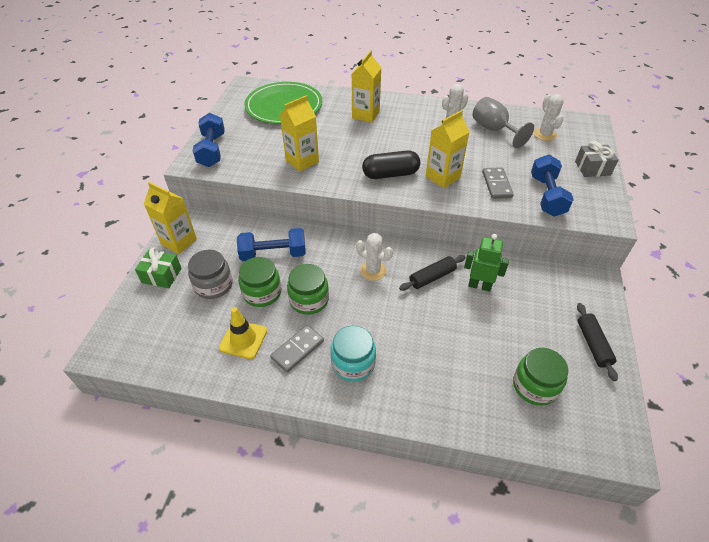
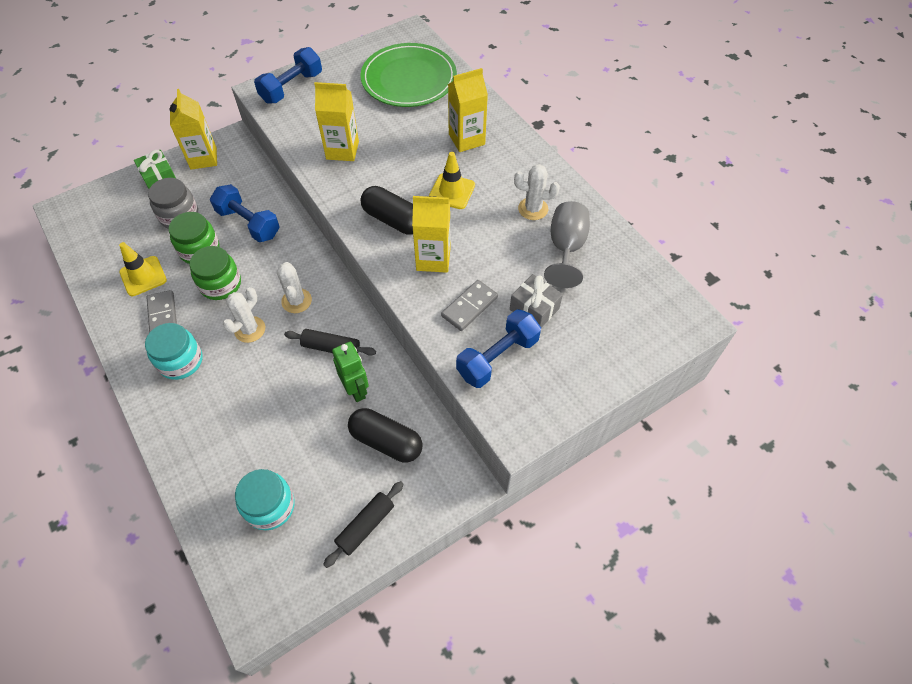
camera: 45 degrees right, 10 degrees up
grey domino [270,325,324,373] -> grey domino turned 75 degrees clockwise [146,290,177,333]
green jar [513,348,568,406] -> turquoise jar [235,469,295,530]
white cactus [534,94,564,141] -> white cactus moved to [223,287,265,343]
grey gift [575,141,619,177] -> grey gift moved to [510,274,563,328]
none -> black capsule [348,408,422,462]
none -> yellow traffic cone [429,152,475,209]

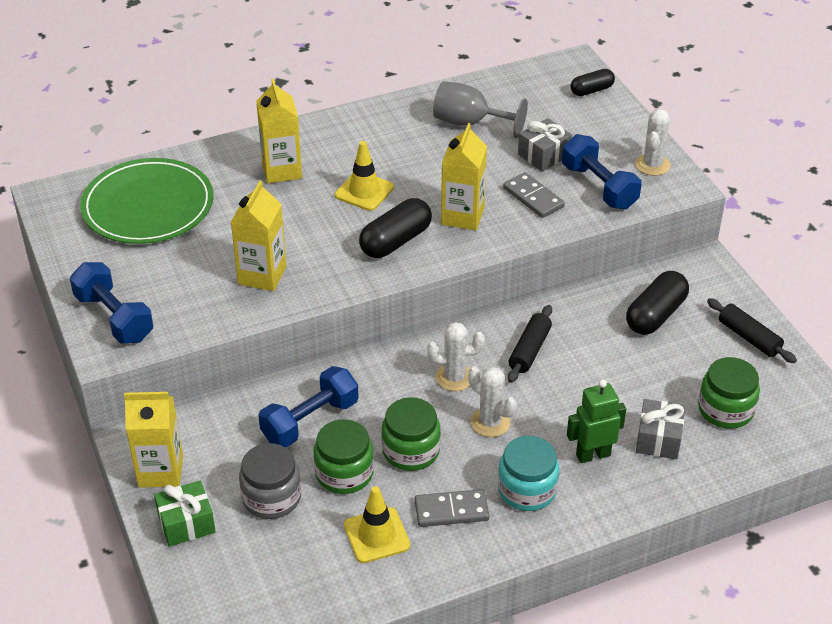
camera: 80 degrees left, 15 degrees down
turquoise jar [235,469,295,530] -> green jar [698,357,760,429]
green robot [332,342,369,402] -> green robot moved to [567,380,626,463]
white cactus [514,164,560,220] -> white cactus moved to [635,109,671,176]
none -> black capsule [571,69,615,96]
none -> grey gift [636,399,685,459]

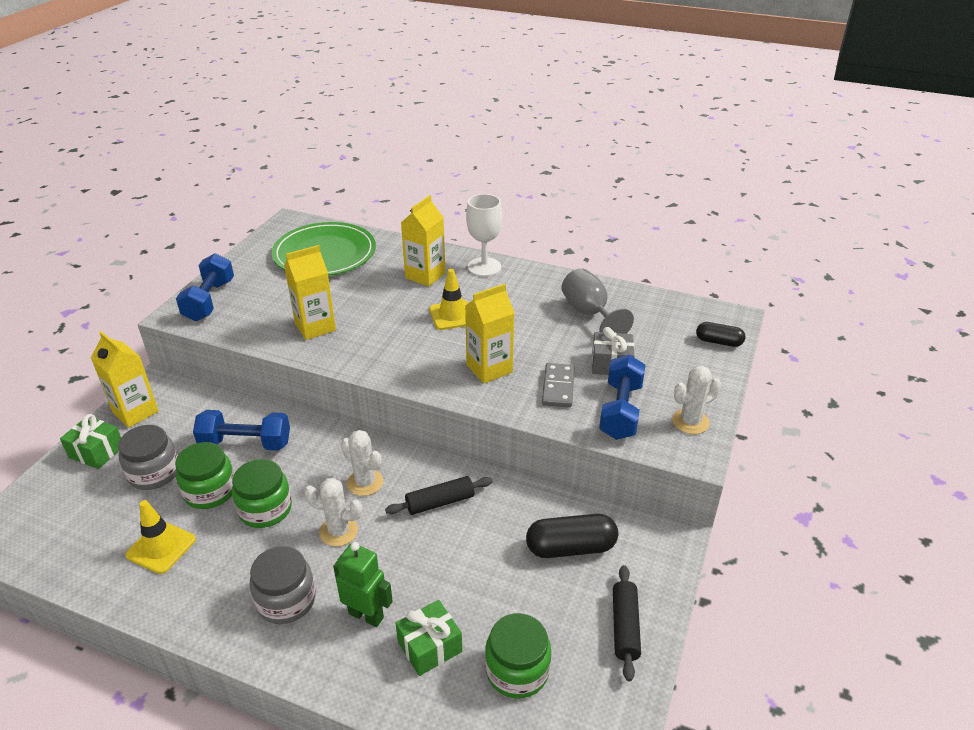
camera: 45 degrees right, 5 degrees down
black capsule [359,198,432,258] -> none
grey domino [415,489,489,527] -> none
white cactus [468,367,517,437] -> white cactus turned 75 degrees counterclockwise [304,478,362,546]
turquoise jar [498,436,559,511] -> grey jar [249,546,316,624]
grey gift [636,399,685,459] -> green gift [396,600,462,676]
none -> white goblet [466,194,502,277]

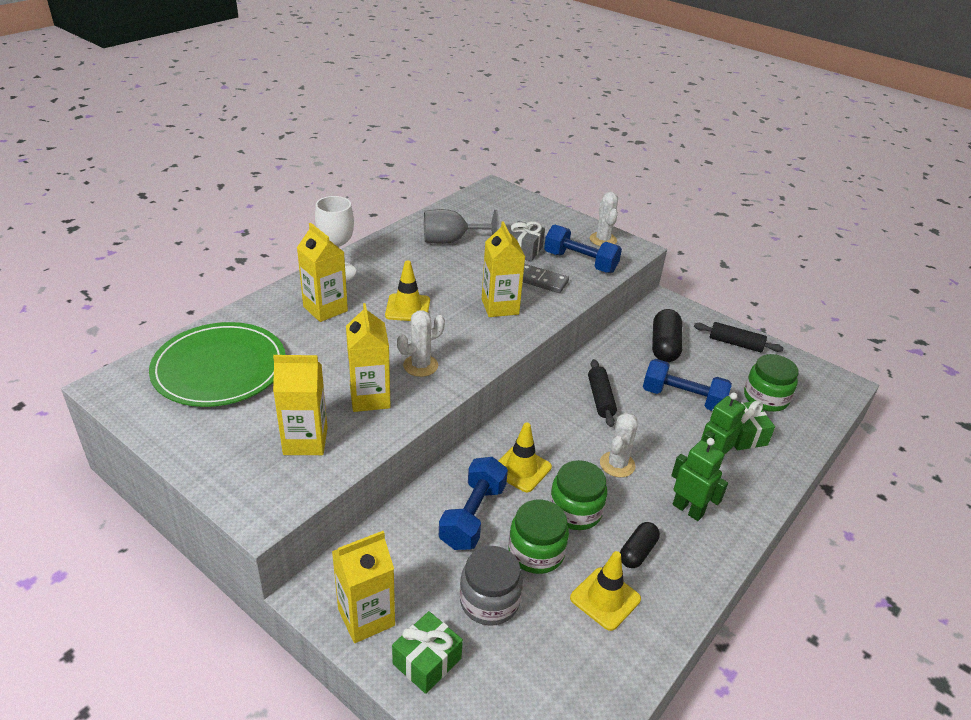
camera: 75 degrees left, 0 degrees up
blue dumbbell [176,253,234,321] -> blue dumbbell moved to [643,359,732,411]
grey jar [249,546,316,624] -> green robot [671,438,728,521]
white cactus [341,430,383,496] -> white cactus moved to [397,310,445,377]
black capsule [696,322,746,347] -> black capsule moved to [620,522,660,568]
none -> yellow carton [273,355,328,455]
none -> yellow traffic cone [499,422,552,492]

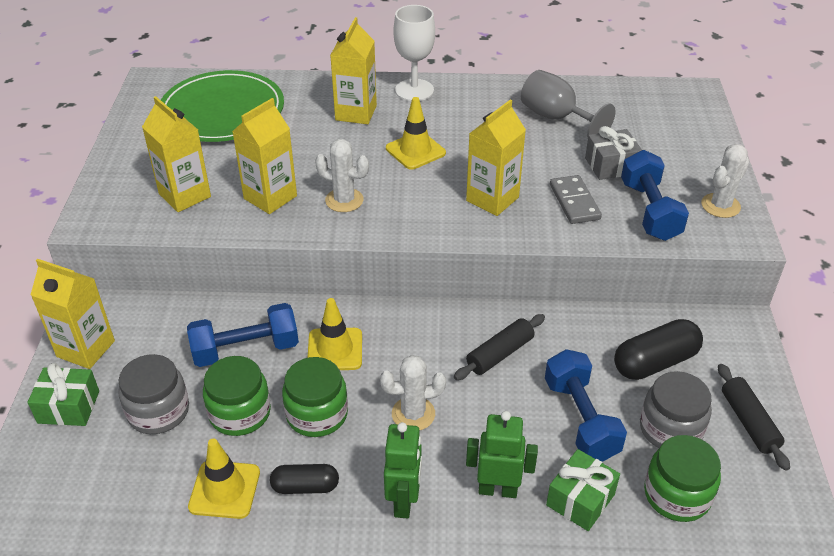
camera: 55 degrees right, 5 degrees up
none -> grey jar [640,371,712,448]

